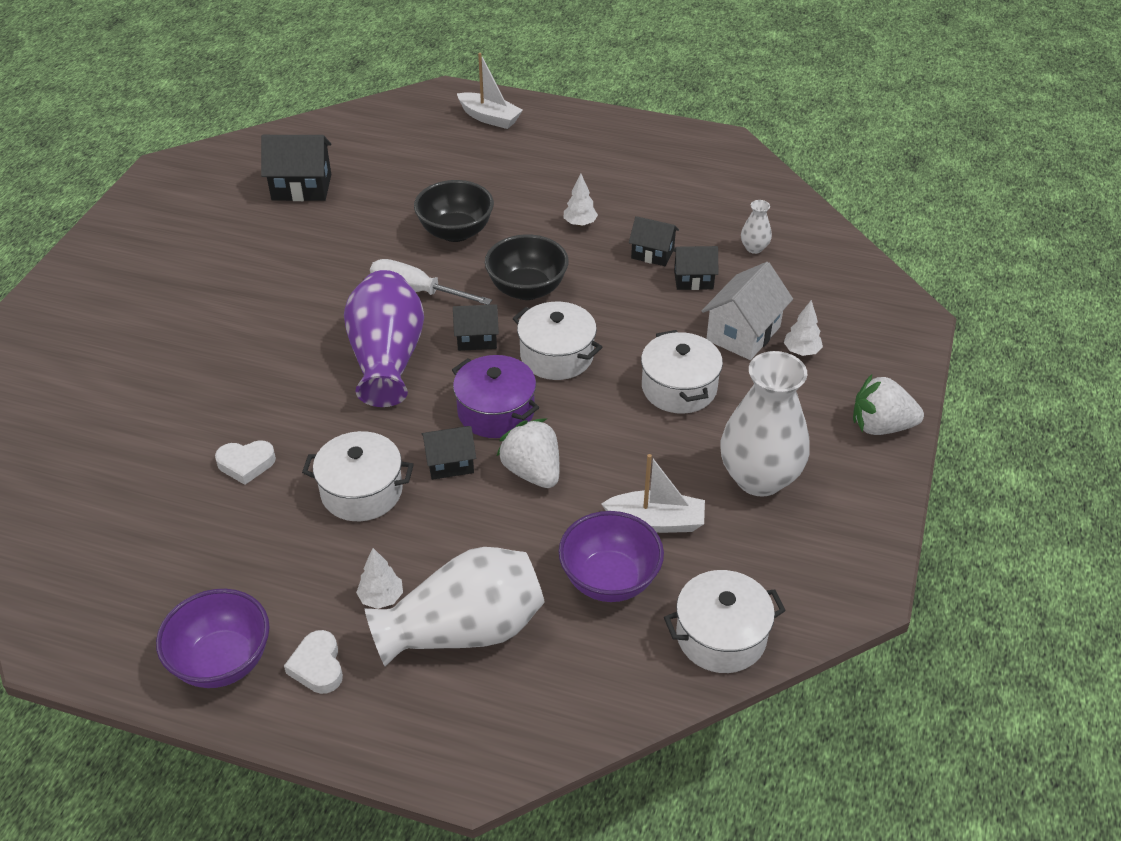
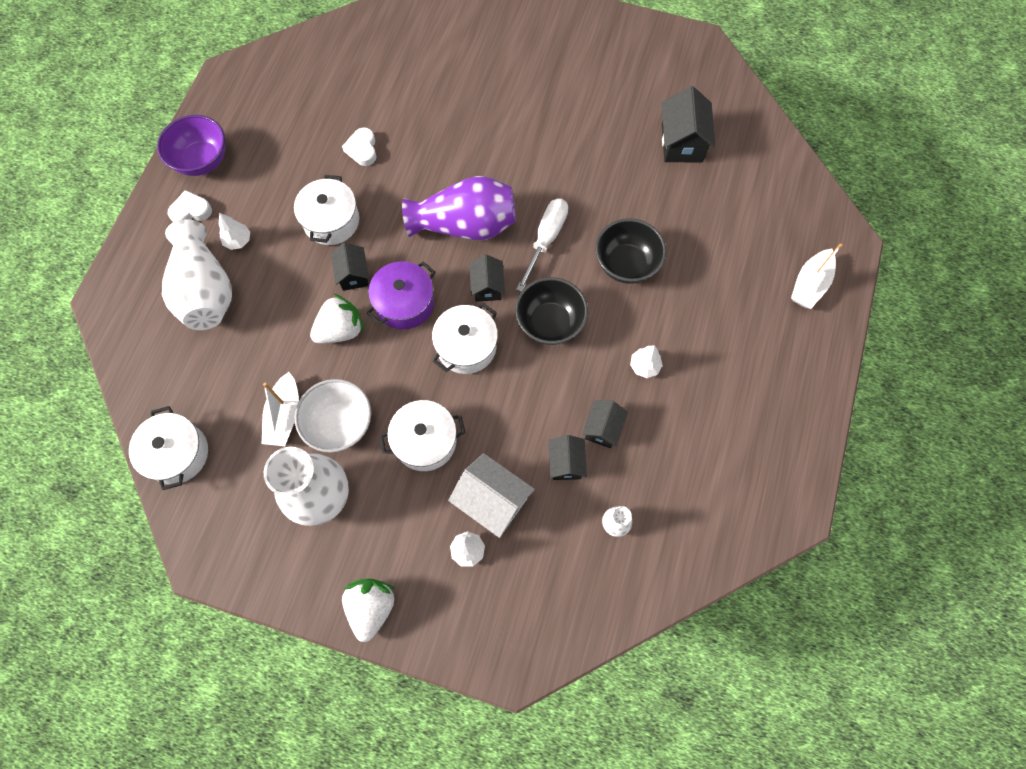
camera: 90 degrees right, 25 degrees up
purple bowl [558,511,664,602] -> none
none -> white bowl [295,379,371,453]

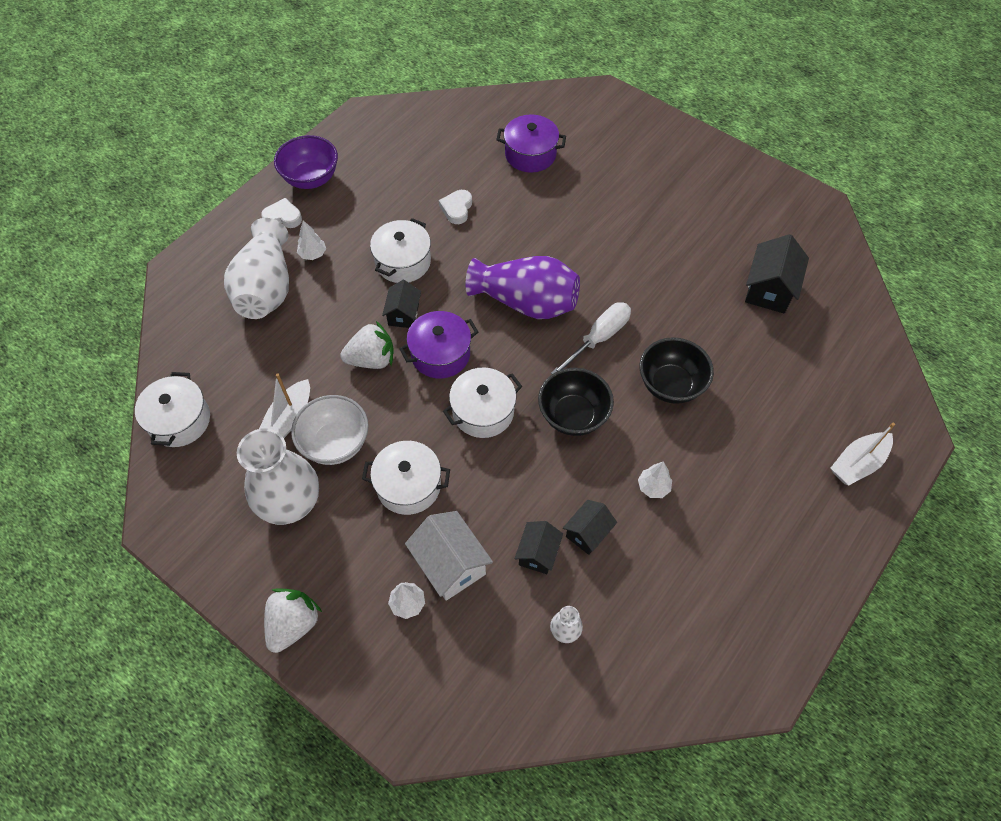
camera: 20 degrees right, 10 degrees down
black house [469,255,505,302] -> none
none -> purple pot [496,115,566,173]

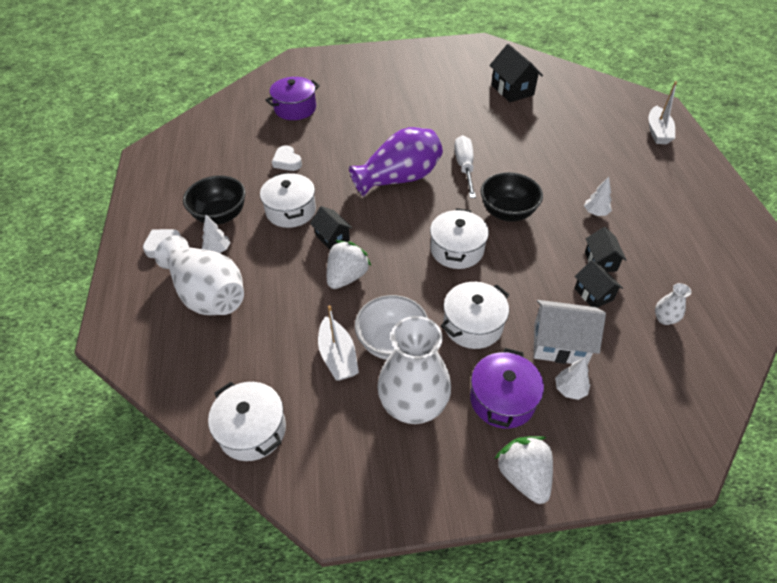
camera: 45 degrees left, 10 degrees down
purple bowl [274,135,338,189] -> none
purple pot [399,311,478,379] -> purple pot moved to [470,348,544,428]
black bowl [639,337,714,404] -> black bowl moved to [183,175,246,225]

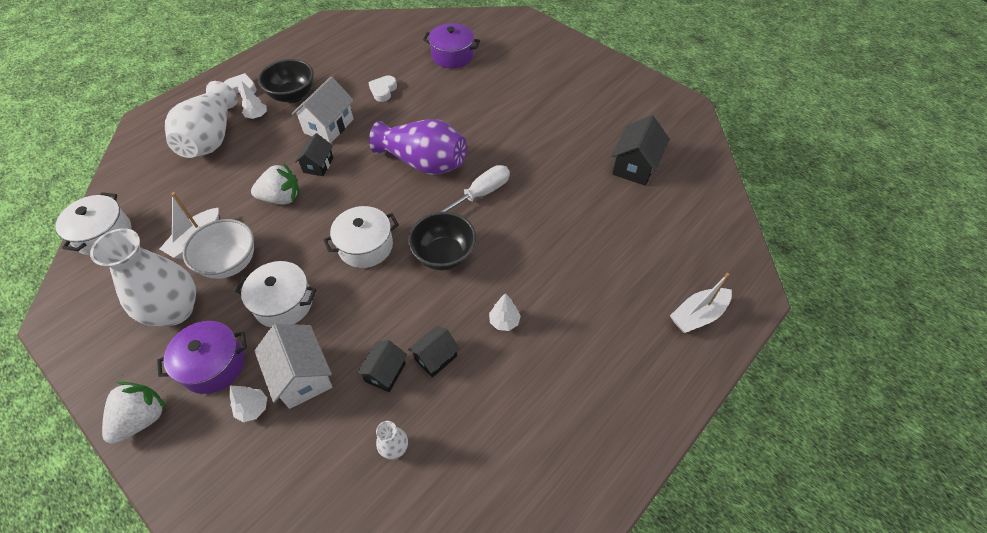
camera: 50 degrees right, 5 degrees up
white pot [260,172,316,228] -> white house [292,77,354,144]

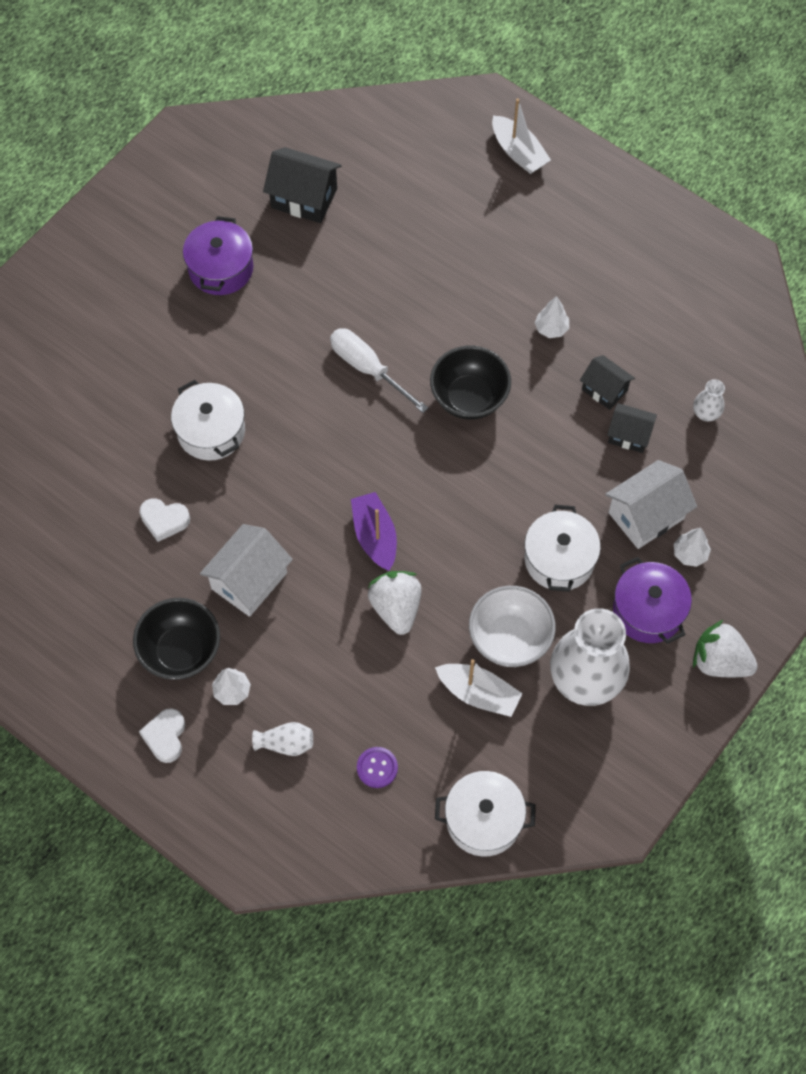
camera: 95 degrees left, 10 degrees up
white vase [165,81,238,158] -> white vase [252,722,313,756], size x0.42
white house [292,77,354,144] -> white house turned 75 degrees counterclockwise [200,524,293,617]
black house [295,133,333,176] -> none
white pot [323,206,399,268] -> white pot moved to [171,380,245,461]
purple vase [369,120,467,175] -> none
purple pot [423,23,480,68] -> purple pot moved to [183,216,254,295]
none -> purple boat [351,492,397,571]
none -> purple button [357,747,398,788]

